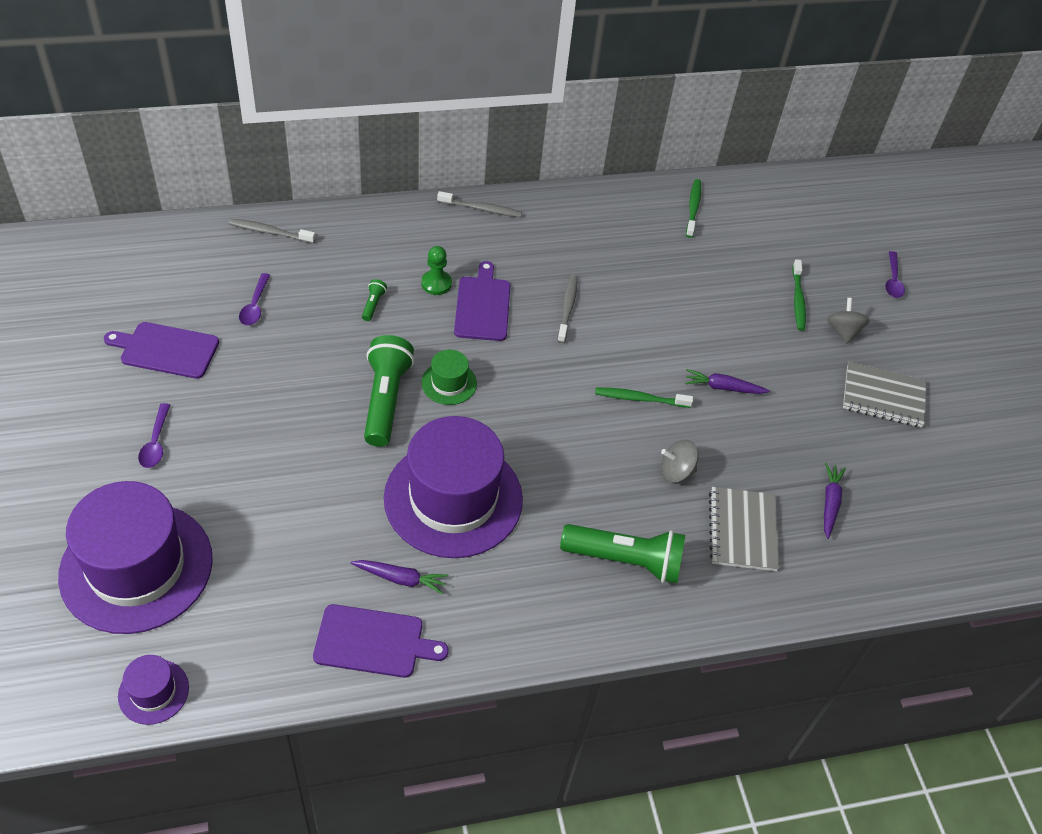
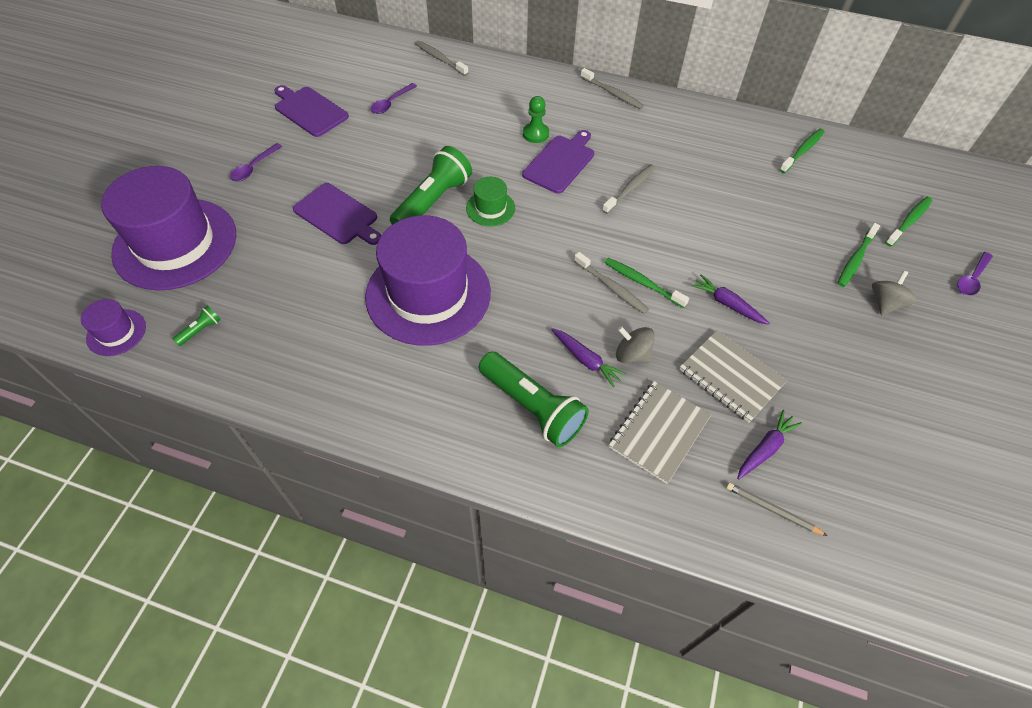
camera: 35 degrees right, 5 degrees up
purple cutting board [313,604,449,678] -> purple cutting board moved to [293,183,381,245]
purple carrot [351,560,448,595] -> purple carrot moved to [551,328,626,388]
green flashlight [362,279,387,321] -> green flashlight moved to [173,305,221,346]
grey notebook [843,362,926,427] -> grey notebook moved to [679,330,787,422]
none -> grey toothbrush [574,252,649,314]
none -> grey pencil [726,482,827,536]
none -> green toothbrush [885,197,932,247]

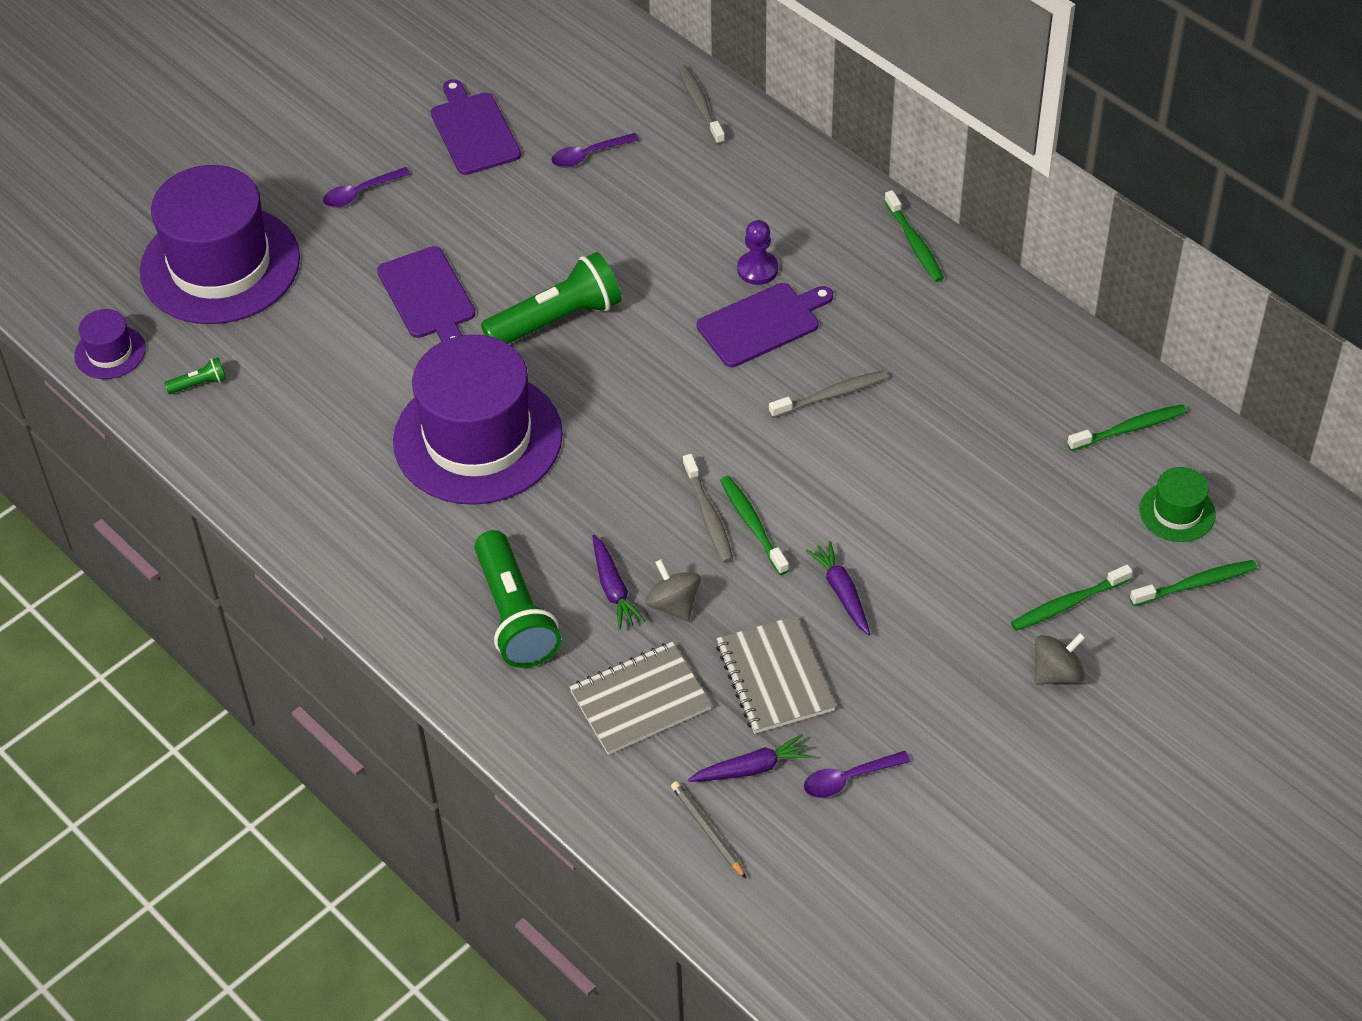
camera: 30 degrees right, 5 degrees down
green hat [466,177,515,226] -> green hat moved to [1139,467,1216,542]
green pawn [523,96,549,143] -> purple pawn [737,220,778,285]
grey toothbrush [580,68,644,109] -> green toothbrush [884,190,944,282]
purple spoon [957,252,993,296] -> purple spoon moved to [804,751,910,798]

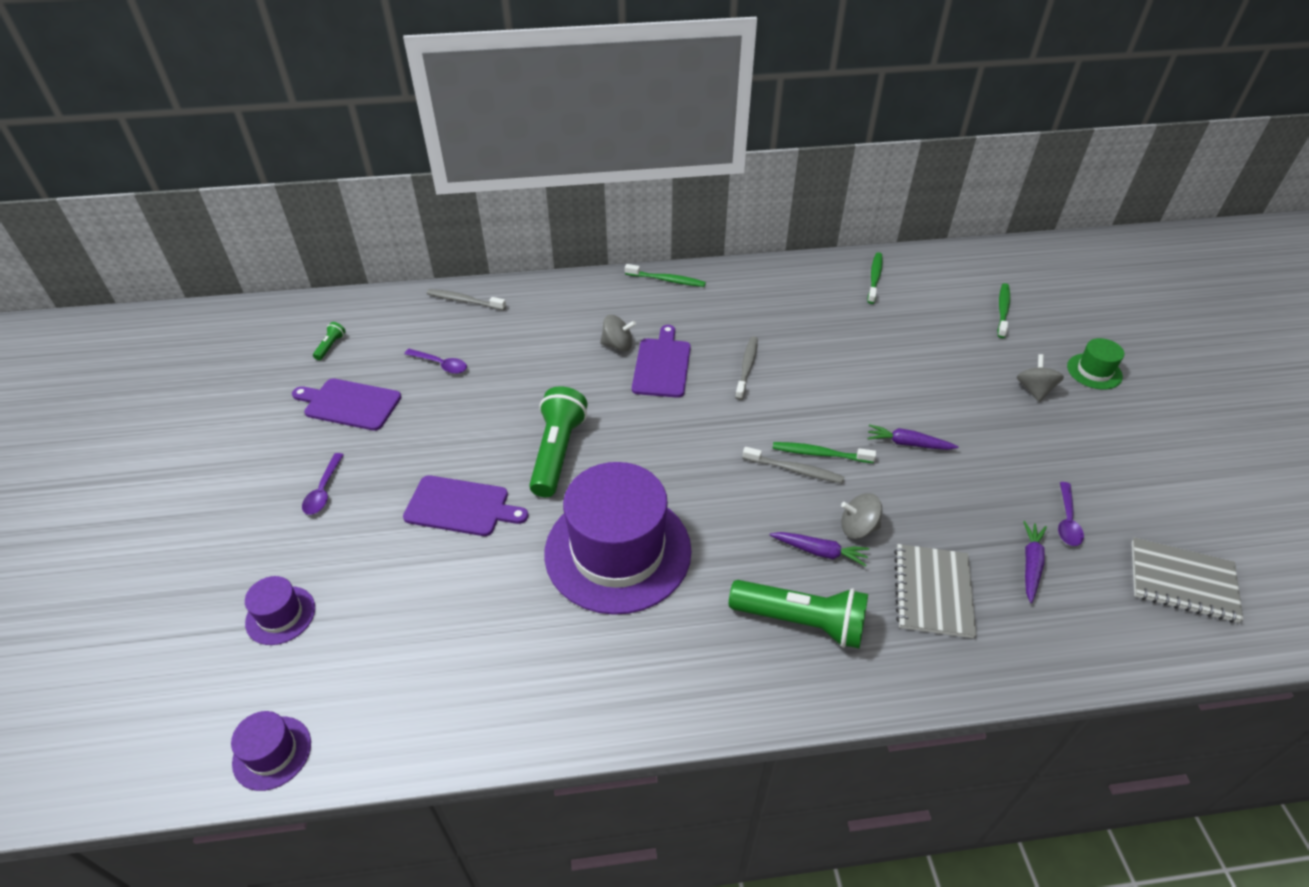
camera: 55 degrees left, 5 degrees down
purple hat [140,165,300,324] -> purple hat [245,576,315,645], size x0.43
green flashlight [164,357,226,394] -> green flashlight moved to [313,322,346,360]
purple spoon [552,133,639,168] -> purple spoon turned 75 degrees counterclockwise [404,349,467,374]
grey pencil [671,781,746,879] -> none
grey notebook [716,616,836,734] -> grey notebook moved to [1132,538,1243,623]
purple pawn [737,220,778,285] -> grey spinning top [600,315,636,351]
green toothbrush [1011,564,1133,631] -> none
green hat [1139,467,1216,542] -> green hat moved to [1067,338,1124,390]

